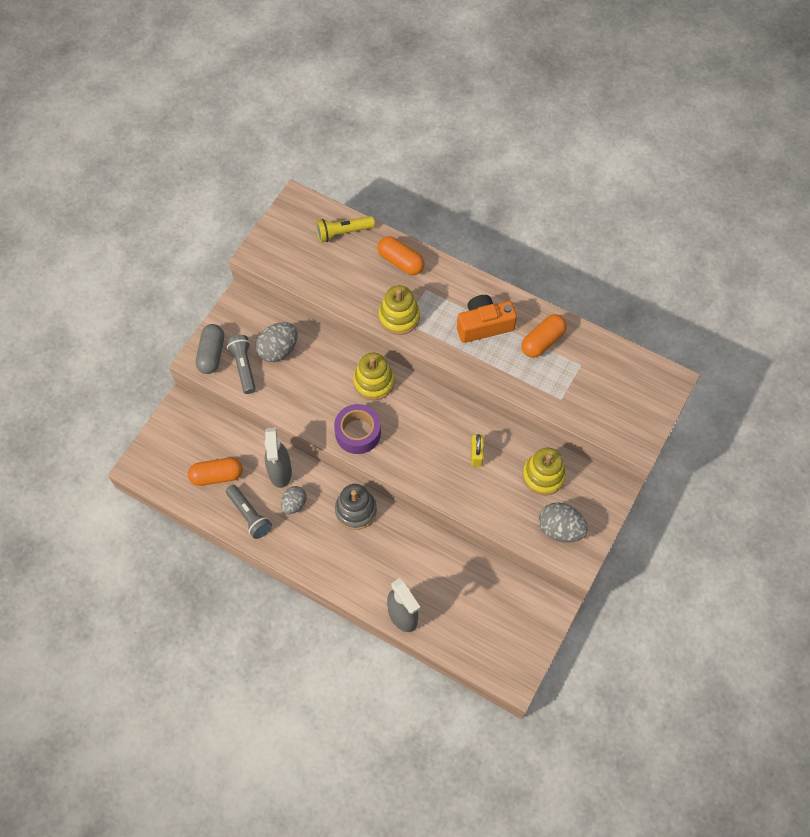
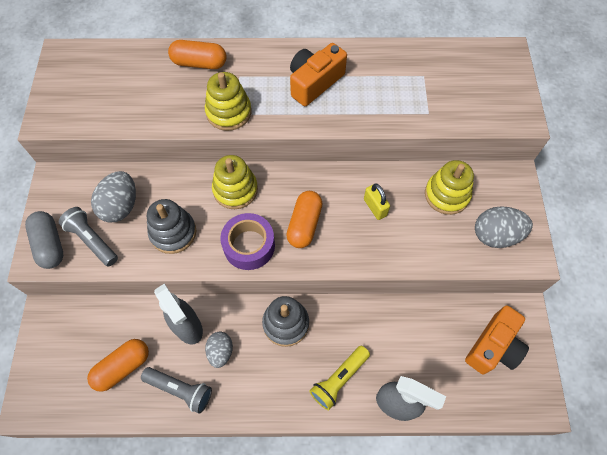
camera: 30 degrees left, 0 degrees up
yellow flashlight [316,216,375,242] -> yellow flashlight moved to [309,346,370,410]
orange capsule [521,314,567,358] -> orange capsule moved to [286,191,323,248]
none -> grey stacking toy [147,199,196,254]
none -> orange camera [465,305,529,374]

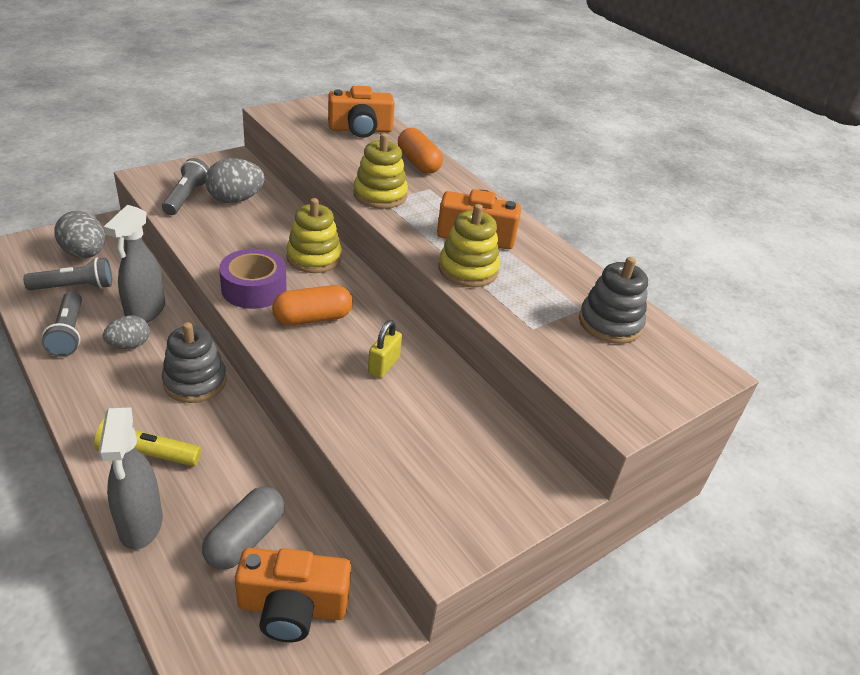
camera: 50 degrees right, 25 degrees down
grey capsule [25,211,63,269] -> grey capsule moved to [202,487,285,570]
orange capsule [87,339,149,392] -> grey flashlight [23,257,112,290]
grey stacking toy [147,199,196,254] -> grey stacking toy moved to [579,257,648,344]
yellow stacking toy [425,160,474,215] -> yellow stacking toy moved to [439,204,500,287]
grey egg [475,206,533,248] -> grey egg moved to [54,211,105,258]
none -> orange camera [328,86,395,138]

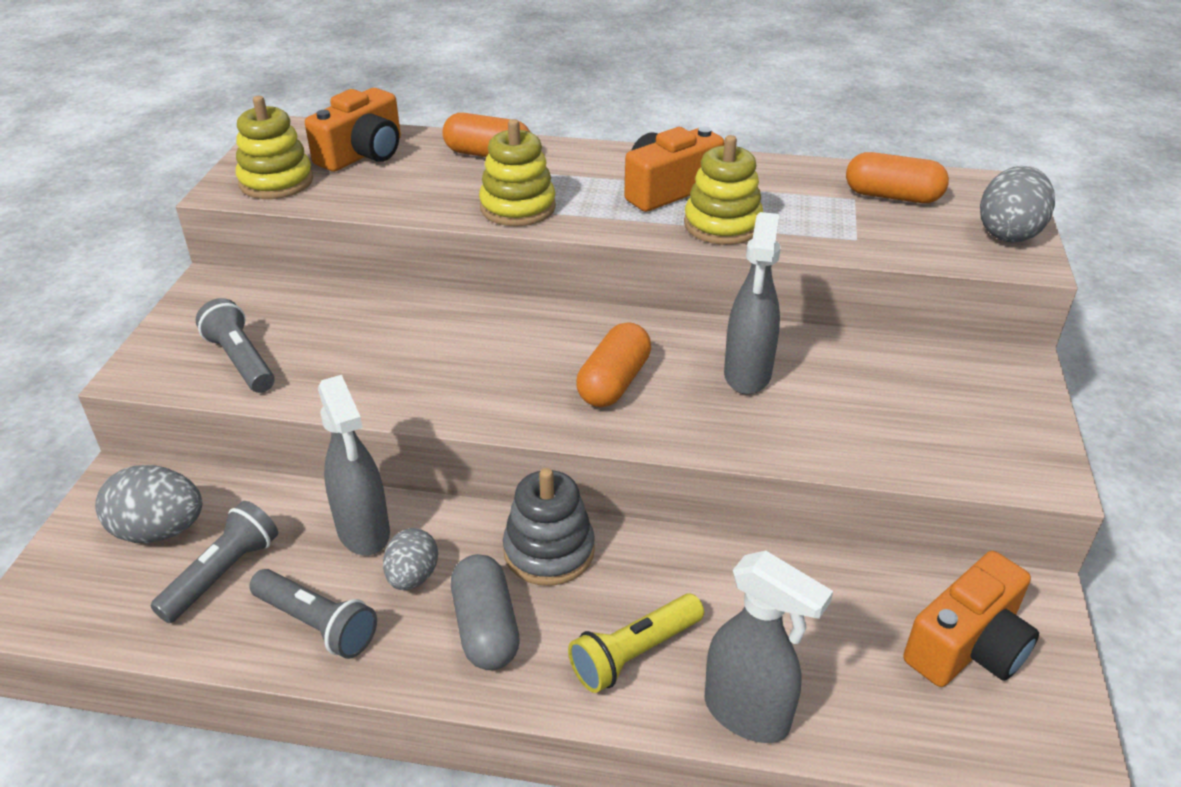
camera: 40 degrees left, 0 degrees up
grey capsule [202,487,285,570] -> grey capsule moved to [451,554,520,670]
grey egg [205,158,265,203] -> grey egg moved to [980,166,1055,243]
purple tape [219,249,286,309] -> none
yellow stacking toy [286,198,342,273] -> yellow stacking toy moved to [236,96,313,199]
yellow padlock [368,320,402,378] -> grey spray bottle [724,212,781,394]
grey stacking toy [579,257,648,344] -> orange capsule [846,152,949,203]

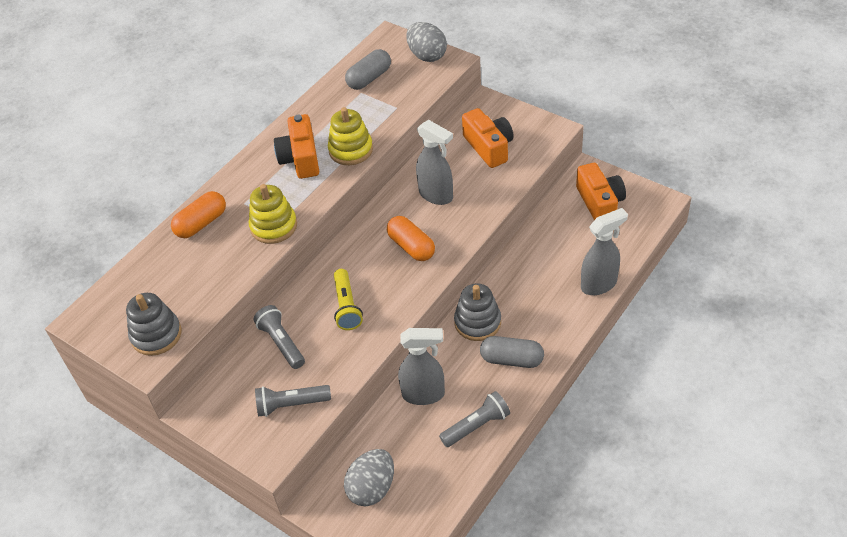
camera: 60 degrees left, 10 degrees up
grey flashlight [151,501,278,623] -> grey flashlight moved to [253,305,305,369]
yellow stacking toy [236,96,313,199] -> grey stacking toy [126,293,182,356]
orange camera [305,88,401,172] -> orange camera moved to [462,108,514,168]
grey egg [383,528,438,590] -> none
yellow flashlight [568,593,704,693] -> yellow flashlight moved to [334,269,363,330]
orange capsule [846,152,949,203] -> grey capsule [345,49,391,90]

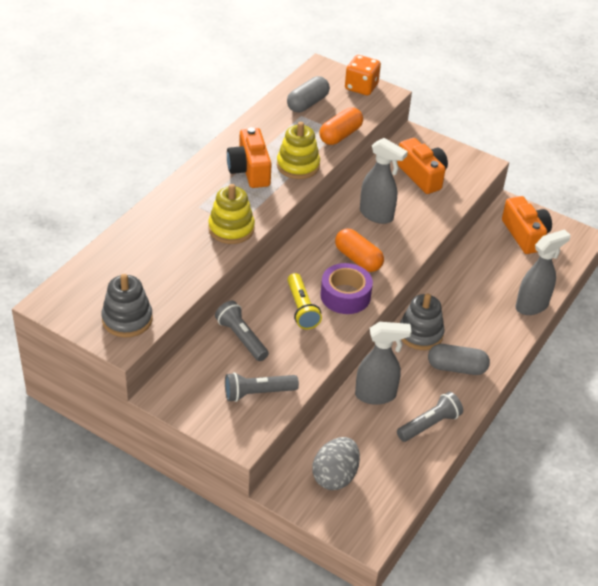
camera: 10 degrees left, 5 degrees down
orange capsule [171,191,226,238] -> orange capsule moved to [319,107,363,145]
grey egg [406,22,447,62] -> orange dice [345,55,381,95]
none -> purple tape [320,263,373,314]

